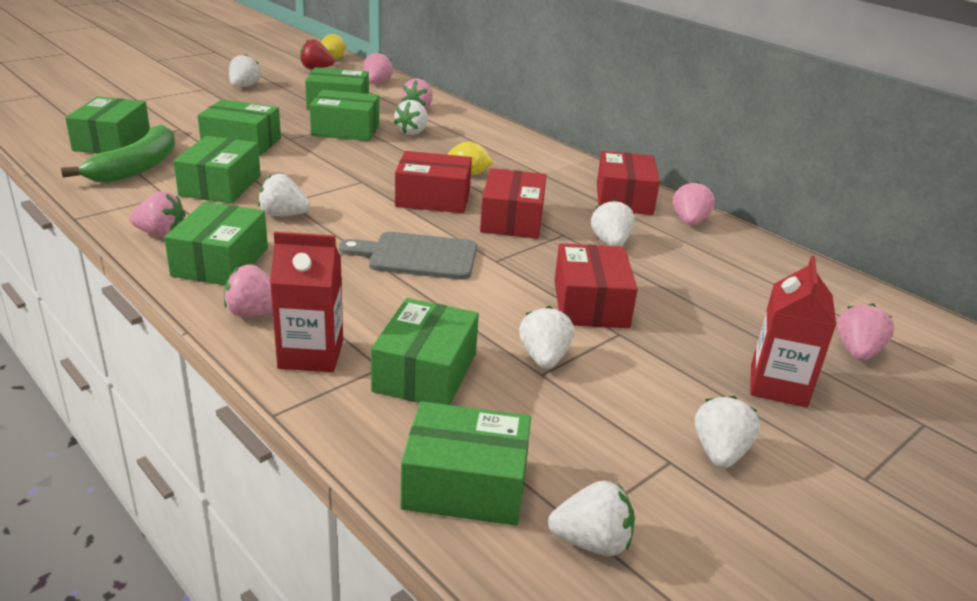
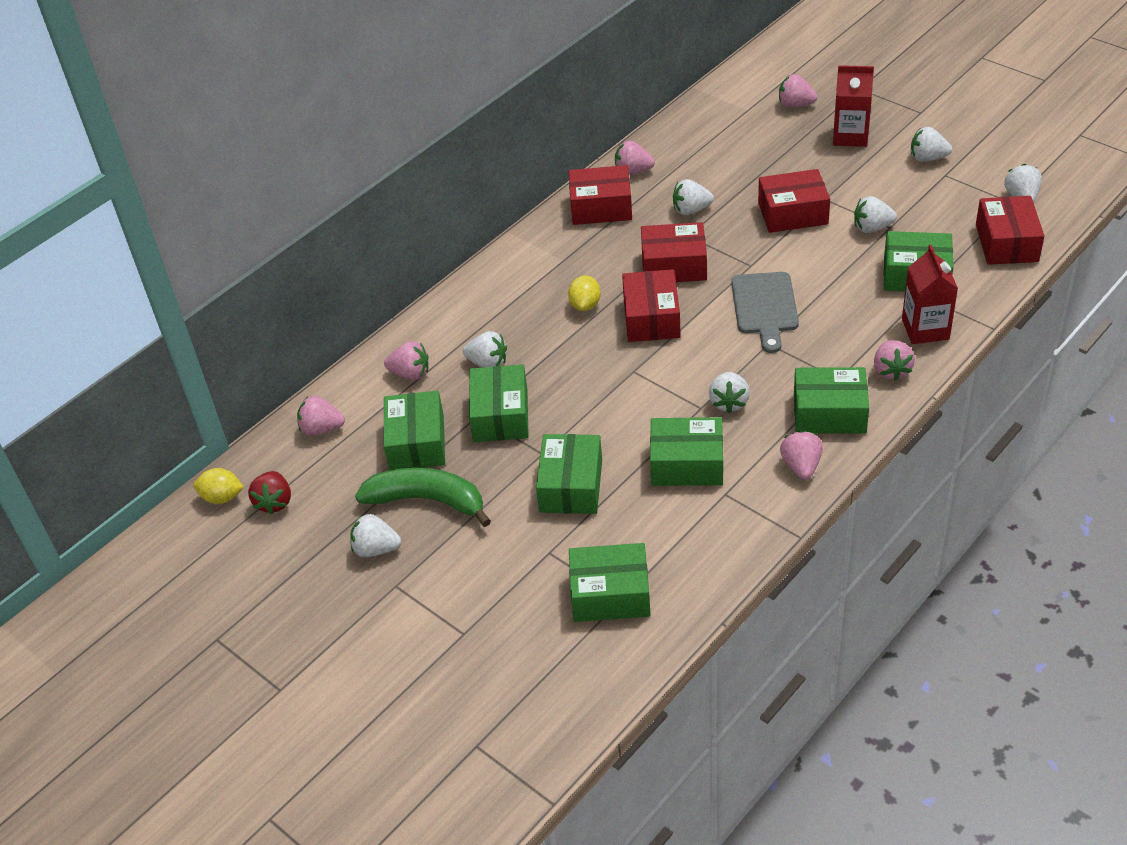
camera: 90 degrees left, 15 degrees up
green banana [61,124,175,183] -> green banana moved to [355,467,491,527]
green box [401,401,531,525] -> red box [976,196,1044,265]

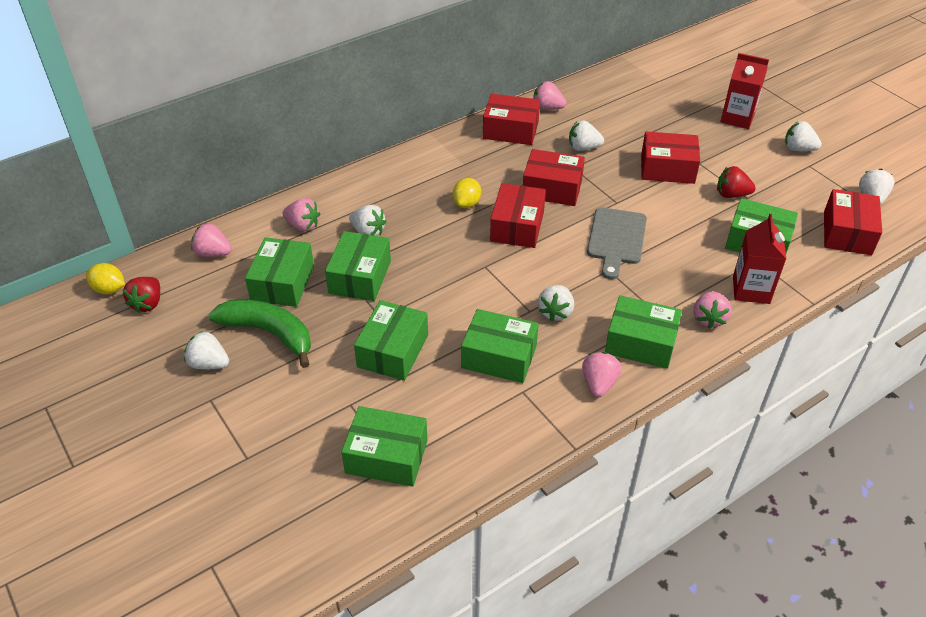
camera: 10 degrees right, 0 degrees up
pink strawberry [779,74,817,108] -> none
white strawberry [854,196,897,233] -> red strawberry [717,166,756,198]

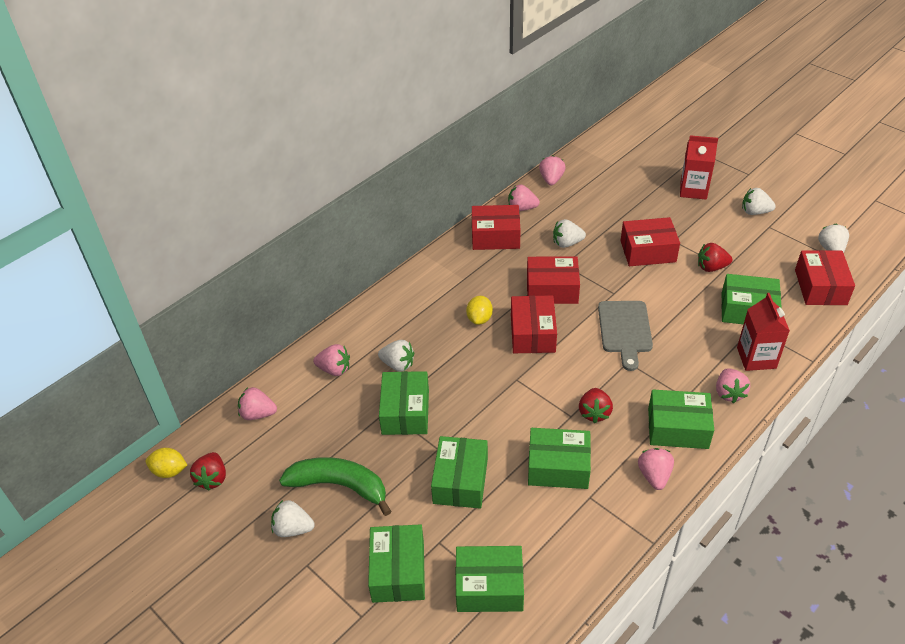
camera: 10 degrees left, 0 degrees up
green box [245,237,314,307] -> green box moved to [368,524,425,603]
white strawberry [538,285,574,321] -> red strawberry [579,388,613,423]
none -> pink strawberry [539,155,566,186]

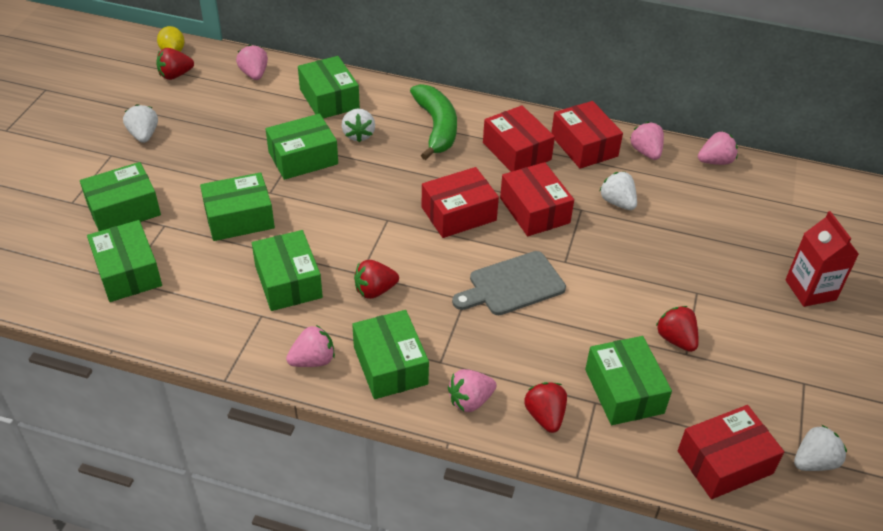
camera: 60 degrees right, 0 degrees up
green banana [279,457,391,516] -> green banana moved to [410,84,457,160]
pink strawberry [313,344,350,376] -> green box [298,56,360,118]
yellow lemon [466,296,493,325] -> none
red box [620,217,680,266] -> red box moved to [483,105,555,172]
red carton [737,293,790,371] -> red strawberry [524,382,567,433]
white strawberry [742,188,776,215] -> none

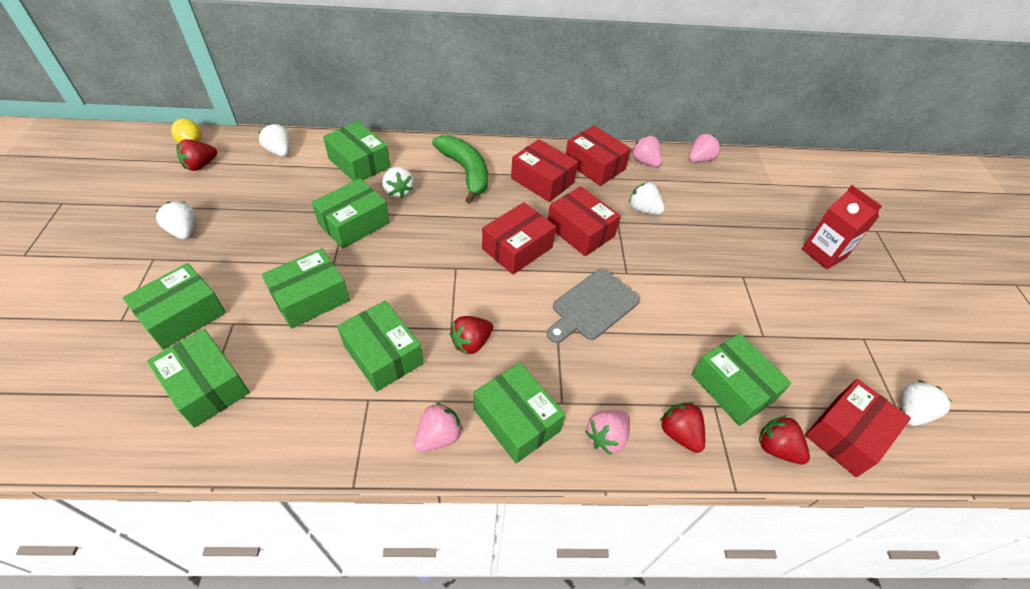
camera: 20 degrees left, 5 degrees up
pink strawberry [236,45,268,80] -> white strawberry [259,124,290,157]
red strawberry [656,306,699,352] -> red strawberry moved to [759,415,810,464]

